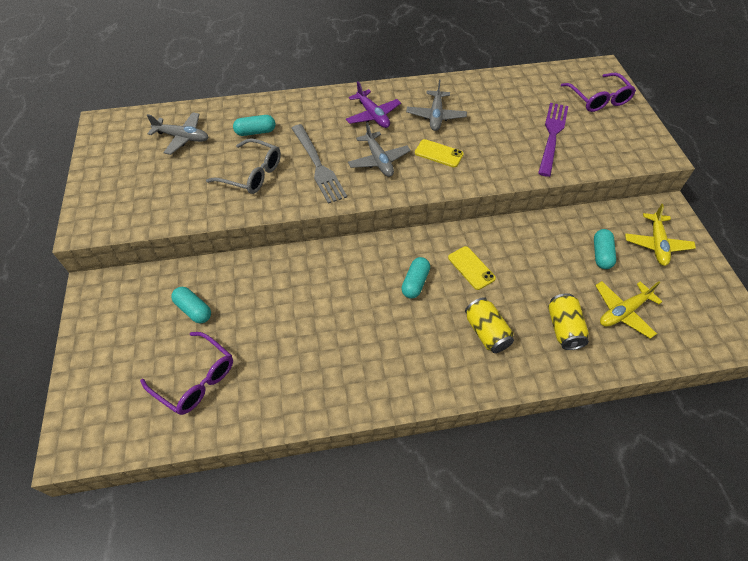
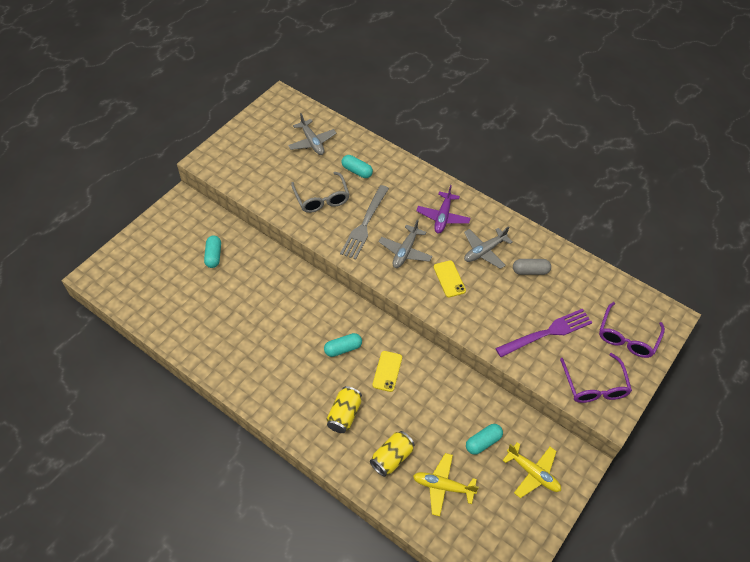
camera: 45 degrees right, 0 degrees up
purple glasses [140,332,233,415] -> purple glasses moved to [560,353,632,403]
yellow plane [625,204,696,266] -> yellow plane turned 105 degrees counterclockwise [502,442,561,498]
none -> grey capsule [513,259,551,275]

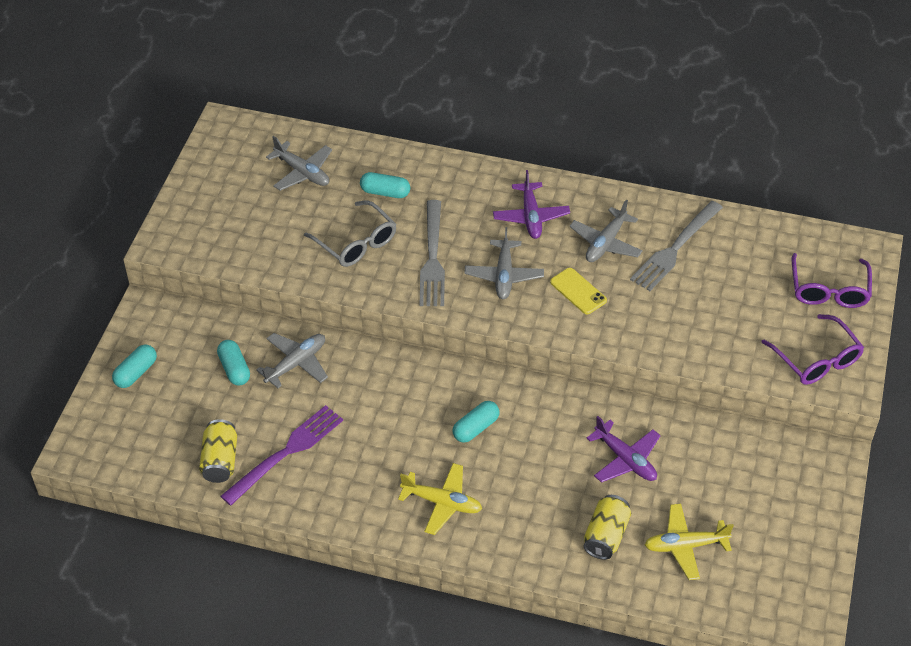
camera: 20 degrees left, 5 degrees down
yellow can [326,386,362,433] -> yellow can moved to [199,419,237,483]
yellow phone [372,351,402,392] -> none
turquoise capsule [466,424,503,455] -> turquoise capsule moved to [112,344,157,388]
purple fork [495,309,592,357] -> purple fork moved to [220,405,343,506]
yellow plane [502,442,561,498] -> yellow plane moved to [398,463,482,535]
grey capsule [513,259,551,275] -> grey fork [630,201,723,291]
none -> grey plane [256,333,328,388]
none -> purple plane [587,416,661,483]

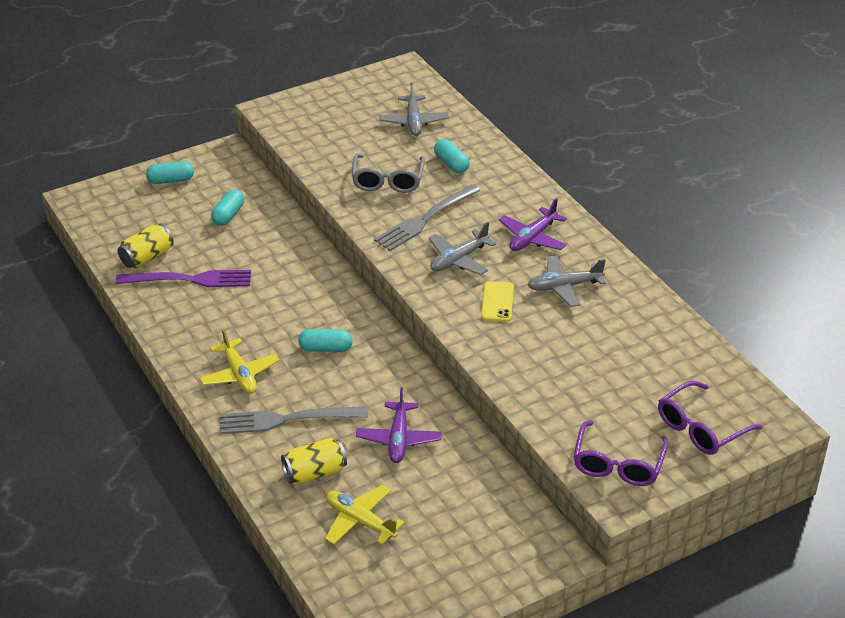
camera: 45 degrees right, 10 degrees down
grey plane [256,333,328,388] -> none
grey fork [630,201,723,291] -> grey fork moved to [220,406,368,434]

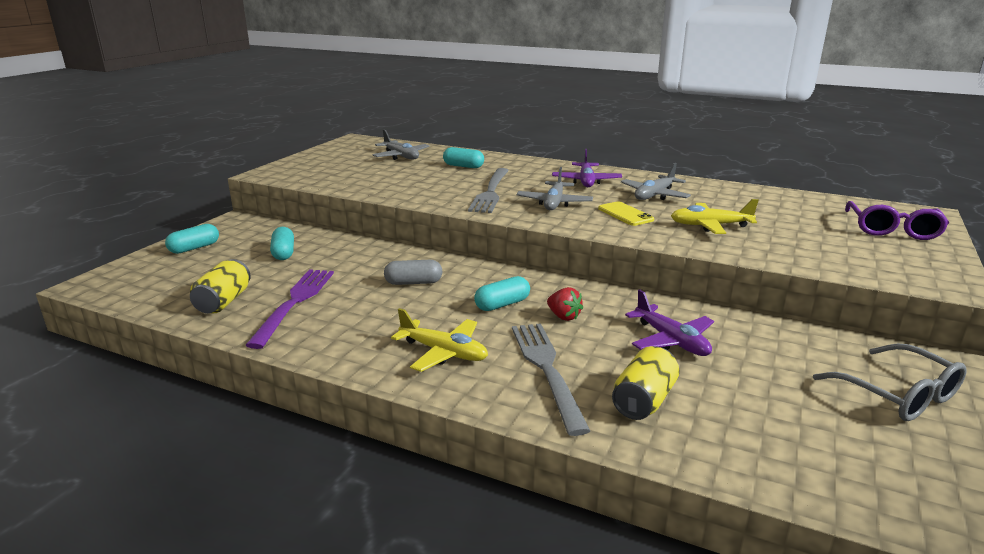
camera: 35 degrees left, 15 degrees down
purple fork [116,270,251,287] -> purple fork turned 45 degrees counterclockwise [245,269,334,349]
grey fork [220,406,368,434] -> grey fork turned 120 degrees clockwise [512,323,590,436]
yellow plane [325,485,405,545] -> yellow plane moved to [671,199,759,234]
grey glasses [352,153,425,193] -> grey glasses moved to [813,343,967,421]
purple glasses [573,421,668,486] -> none
none -> grey capsule [384,260,442,285]
none -> red strawberry [547,287,583,321]

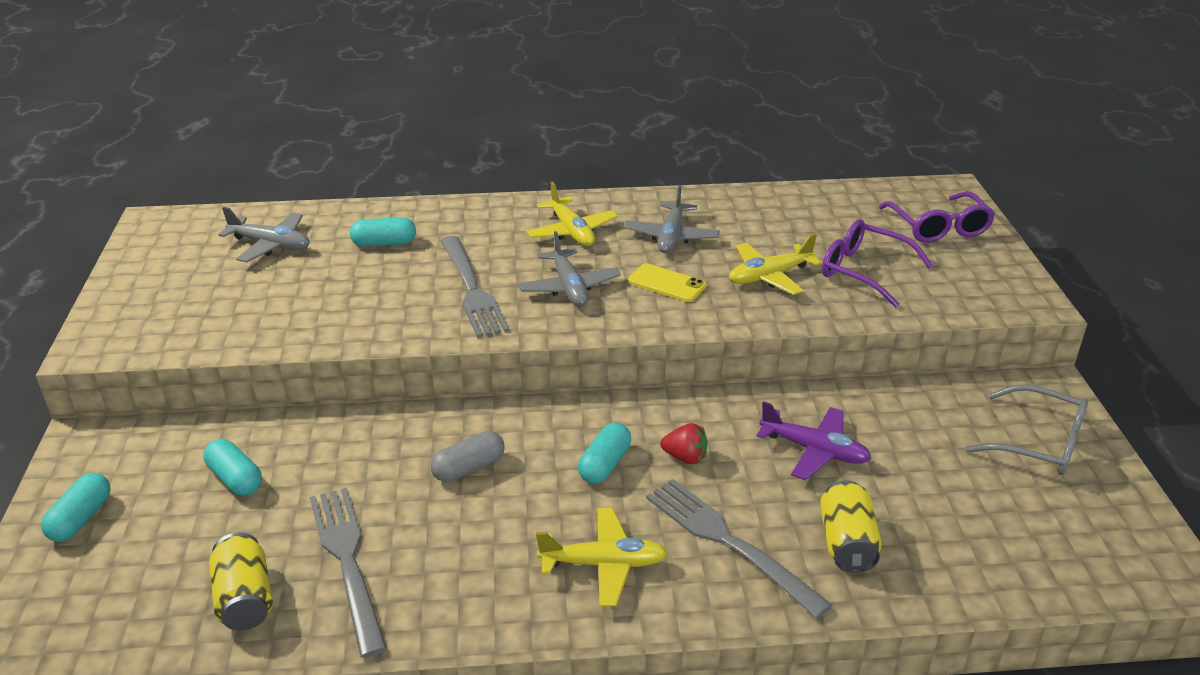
camera: 30 degrees left, 10 degrees up
purple fork [245,269,334,349] -> grey fork [310,488,387,658]
purple plane [552,149,622,187] -> yellow plane [526,182,618,246]
none -> purple glasses [822,219,933,308]

